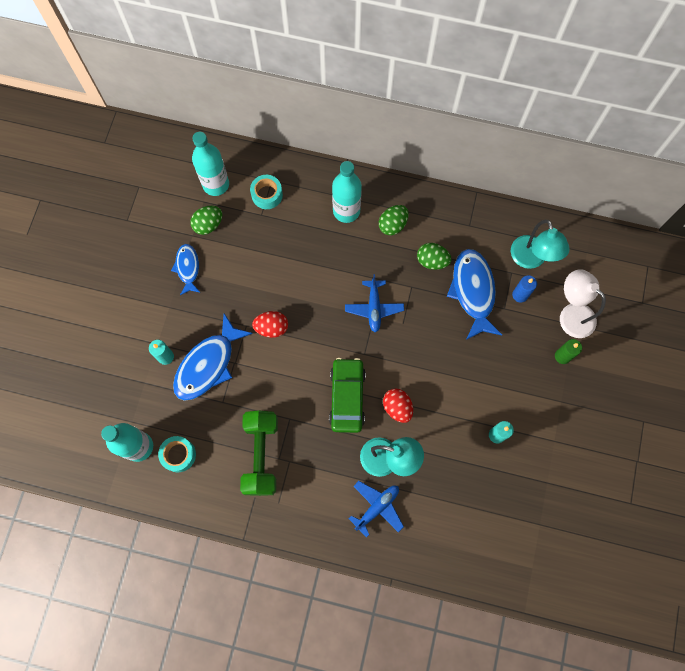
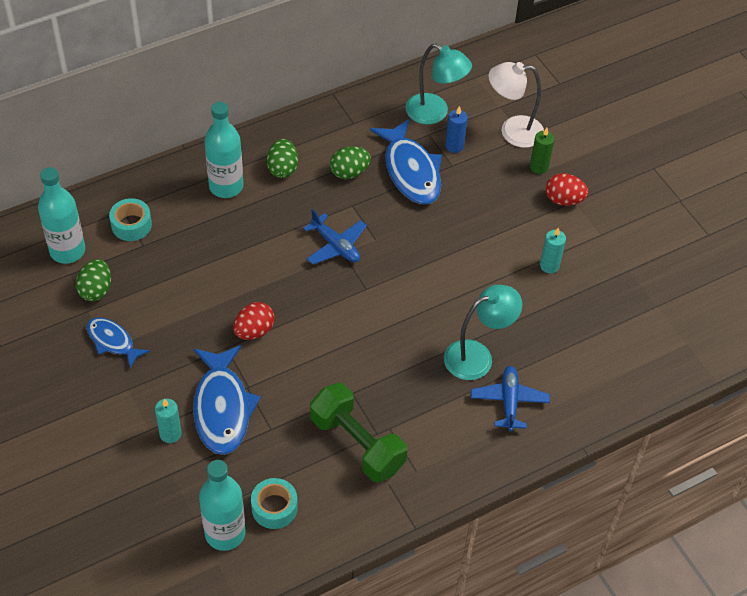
camera: 45 degrees left, 20 degrees down
green car [329,358,366,433] -> none
red egg [383,389,413,423] -> red egg moved to [546,173,588,206]
blue fish [447,249,502,340] -> blue fish turned 150 degrees counterclockwise [370,119,442,204]

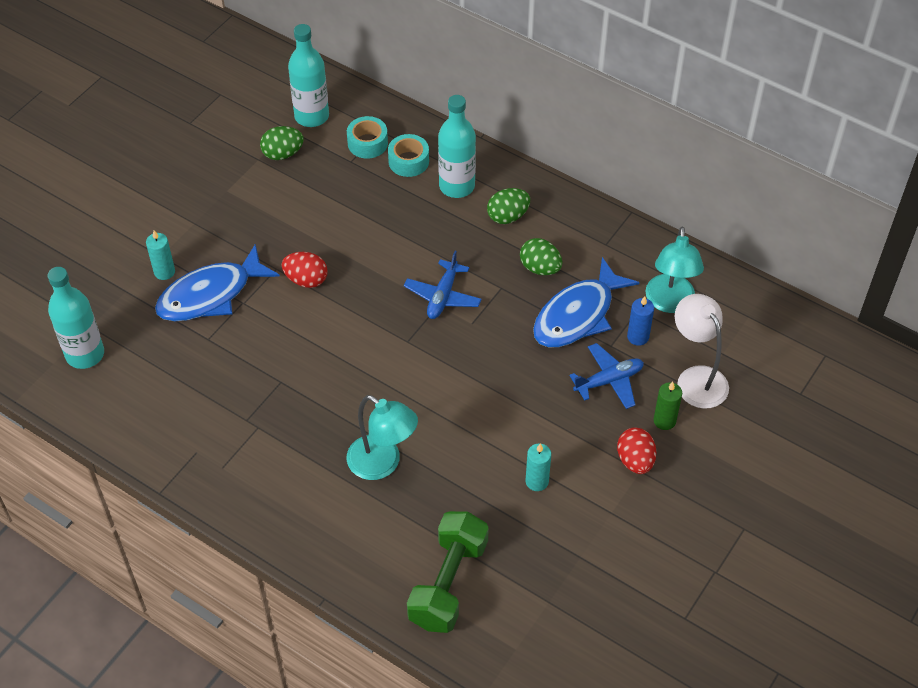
camera: 65 degrees right, 0 degrees up
blue fish [87,317,150,369] -> none
turquoise tape [251,478,298,529] -> turquoise tape moved to [388,134,429,177]
green dumbbell [310,383,407,482] -> green dumbbell moved to [407,511,489,633]
blue plane [471,366,550,431] -> blue plane moved to [569,343,644,409]

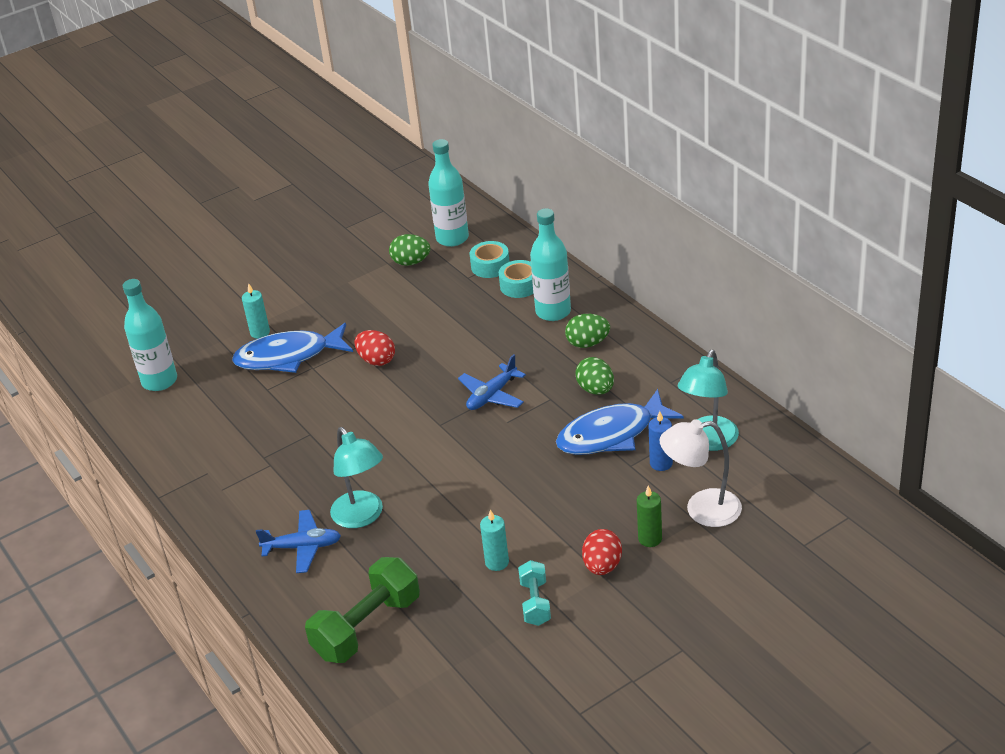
camera: 25 degrees right, 15 degrees down
blue plane [569,343,644,409] -> blue plane moved to [256,510,341,573]
white lamp [675,294,729,409] -> white lamp turned 90 degrees counterclockwise [660,419,742,527]
none -> turquoise dumbbell [518,560,551,626]

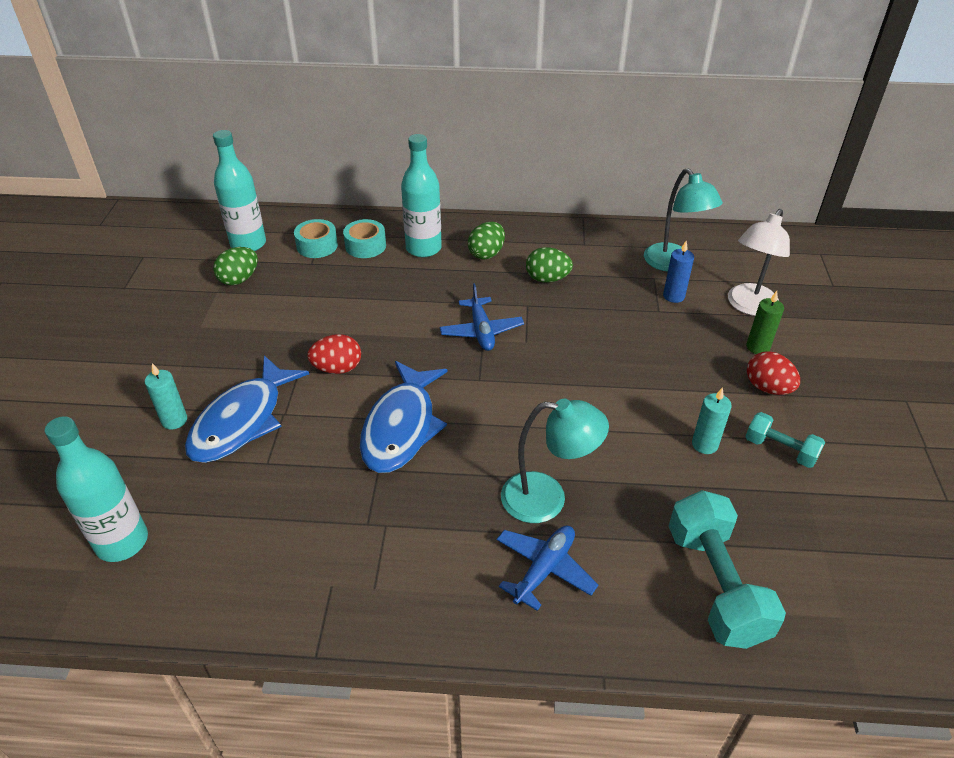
camera: 55 degrees left, 5 degrees up
green dumbbell [305,557,420,663] -> turquoise dumbbell [669,490,786,649]
blue fish [556,389,683,455] -> blue fish moved to [360,361,448,473]

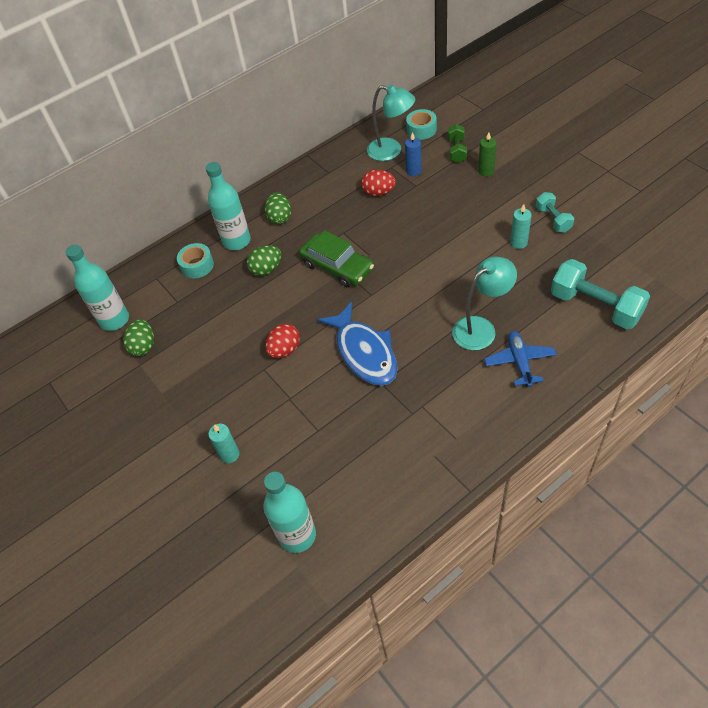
camera: 35 degrees left, 10 degrees up
blue fish [185,356,309,463] -> none
turquoise tape [294,219,338,258] -> turquoise tape moved to [406,109,437,140]
blue plane [440,283,524,351] -> green car [299,230,374,287]
green egg [526,247,573,283] -> green egg moved to [247,246,281,276]
white lamp [728,209,790,316] -> green dumbbell [448,124,467,163]
turquoise dumbbell [745,412,825,468] -> turquoise dumbbell turned 75 degrees clockwise [536,192,574,232]
red egg [747,351,800,395] -> red egg moved to [361,170,396,196]

